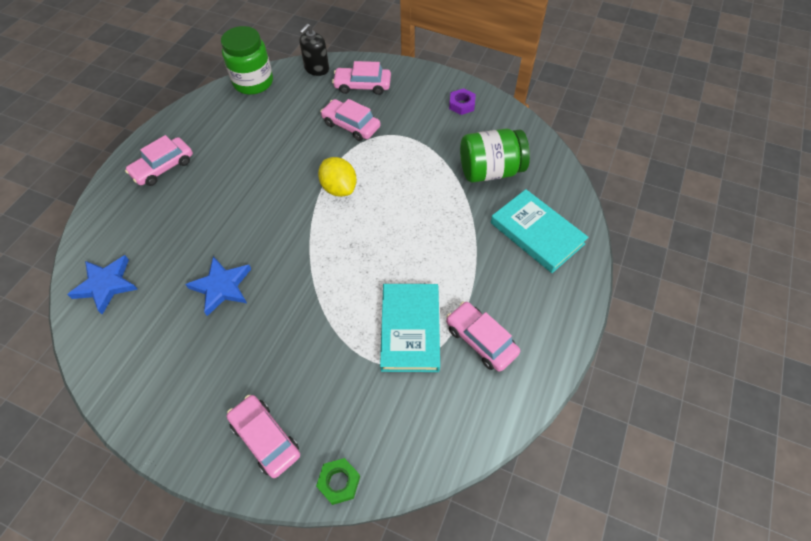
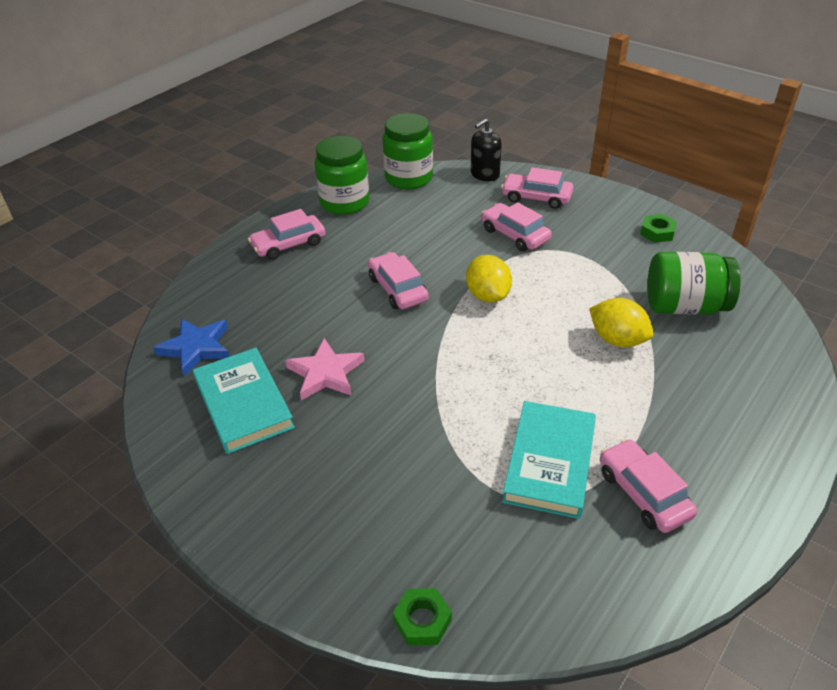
camera: 15 degrees right, 15 degrees down
blue star [185,256,251,316] -> pink star [285,338,364,400]
pink car [227,395,300,478] -> pink car moved to [368,252,429,309]
purple nut [449,88,476,115] -> green nut [640,214,677,243]
turquoise book [491,189,589,273] -> turquoise book moved to [193,348,295,454]
none -> green jar [315,136,369,215]
none -> yellow lemon [589,298,654,347]

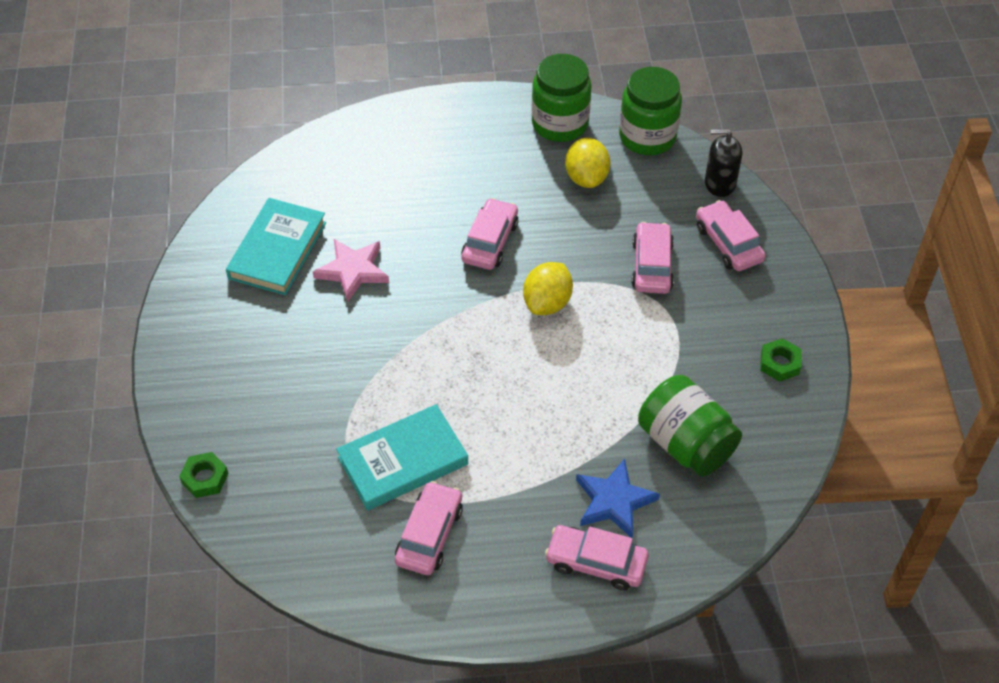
camera: 45 degrees right, 10 degrees up
blue star [153,319,230,377] -> blue star moved to [576,459,660,538]
pink car [248,209,326,260] -> pink car moved to [545,525,649,590]
yellow lemon [589,298,654,347] -> yellow lemon moved to [565,138,610,188]

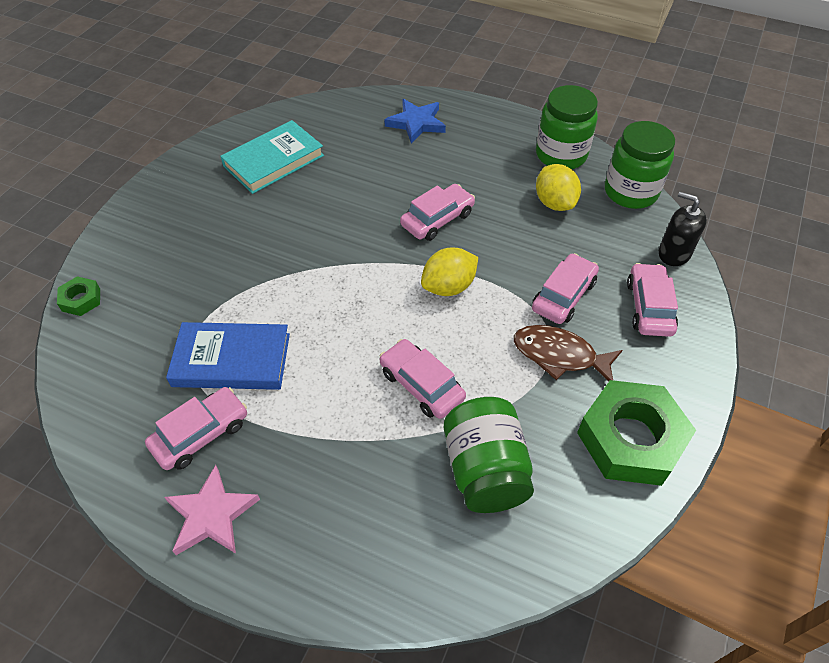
camera: 30 degrees right, 0 degrees up
pink star [313,239,389,302] -> pink star moved to [164,465,260,555]
turquoise book [336,404,468,511] -> blue book [166,322,290,390]
pink car [545,525,649,590] -> pink car moved to [380,339,466,419]
yellow lemon [565,138,610,188] -> yellow lemon turned 45 degrees counterclockwise [536,164,581,211]
blue star [576,459,660,538] -> blue star moved to [384,99,446,144]
green nut [760,338,802,382] -> green nut [577,380,696,486], size x2.22
none -> brown fish [514,325,622,381]

